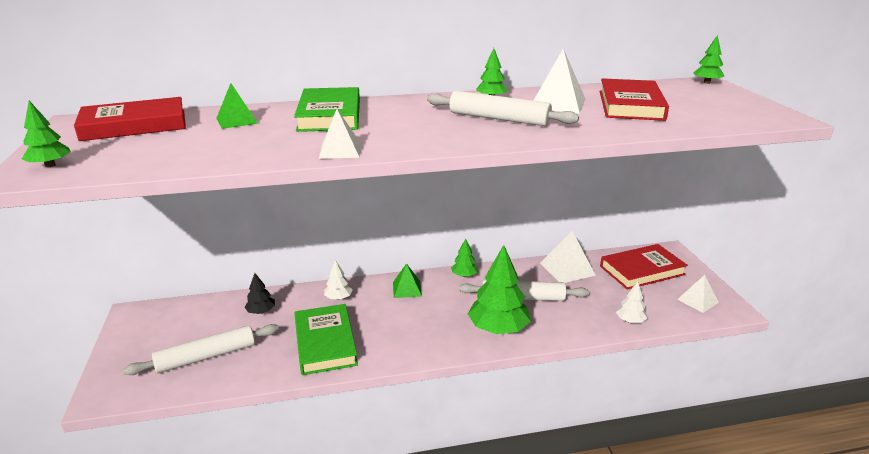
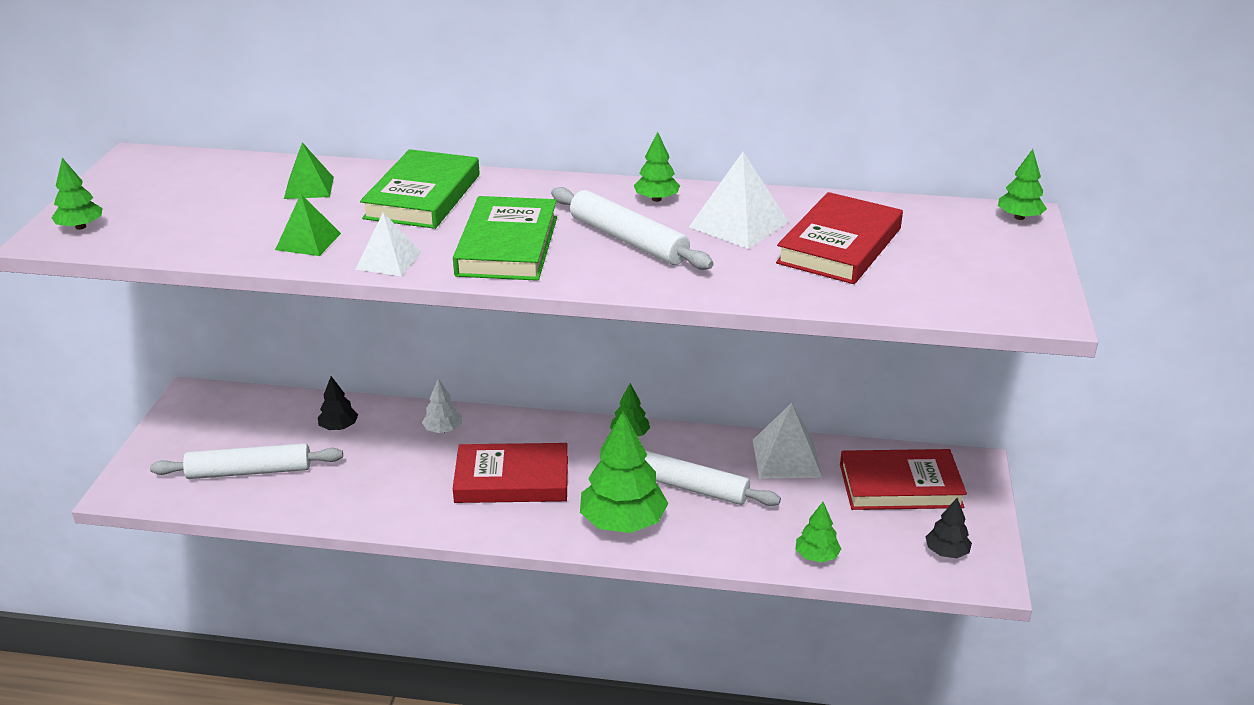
camera: 20 degrees right, 5 degrees up
red book [74,97,186,141] -> red book moved to [453,443,568,503]
green book [294,304,358,375] -> green book moved to [453,196,557,281]
green pyramid [393,263,422,298] -> green pyramid moved to [275,194,341,256]
white tree [616,281,647,323] -> green tree [796,502,841,563]
white pyramid [677,275,719,313] -> black tree [926,498,972,558]

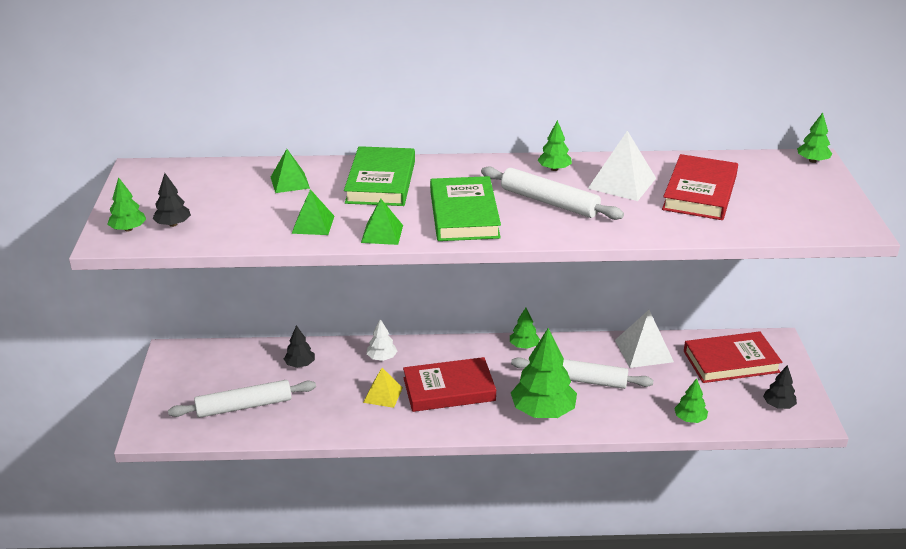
camera: 10 degrees left, 0 degrees up
white pyramid [355,212,422,276] -> green pyramid [361,199,403,245]
none -> black tree [152,173,191,227]
none -> yellow pyramid [363,368,403,408]

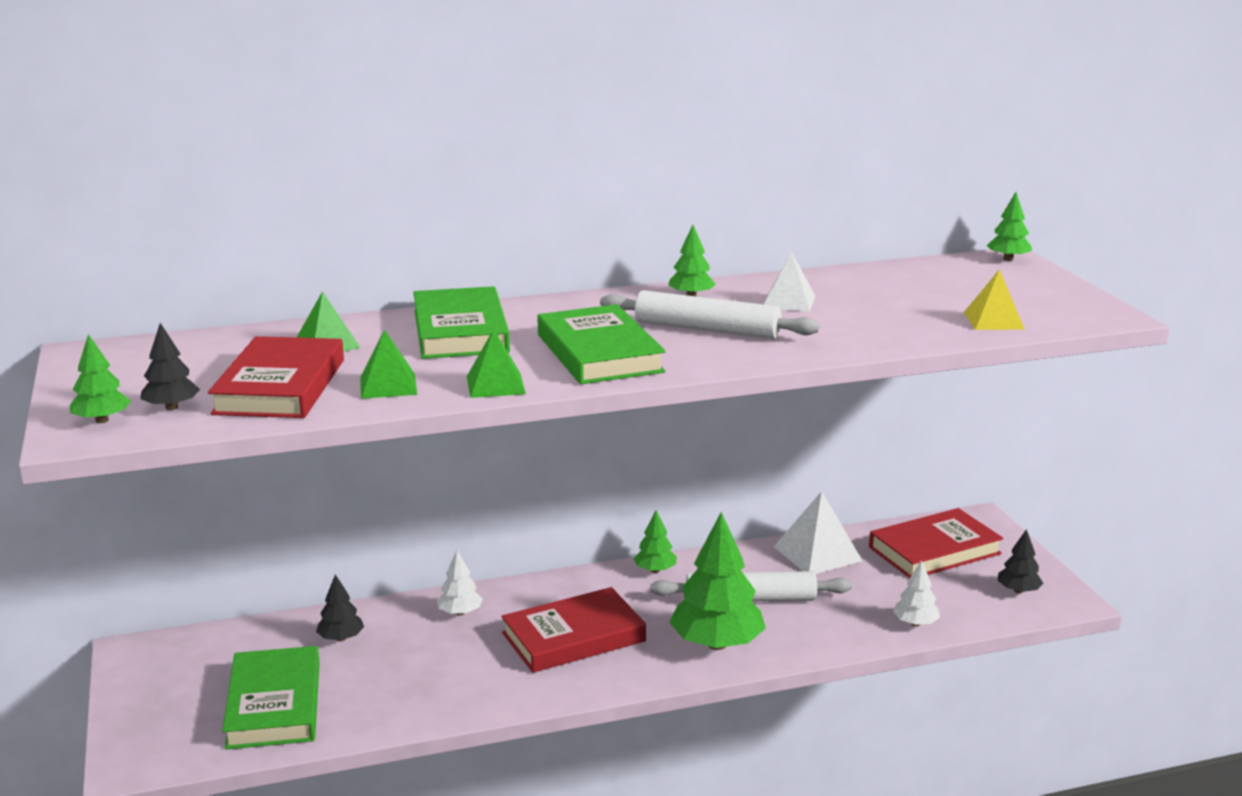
camera: 15 degrees left, 10 degrees down
white rolling pin [168,380,316,418] -> green book [222,646,320,750]
yellow pyramid [363,368,403,408] -> yellow pyramid moved to [964,269,1025,330]
white pyramid [588,131,656,201] -> white pyramid [764,252,815,312], size x0.66
red book [662,154,738,220] -> red book moved to [208,336,344,418]
green tree [674,378,708,423] -> white tree [893,560,940,626]

